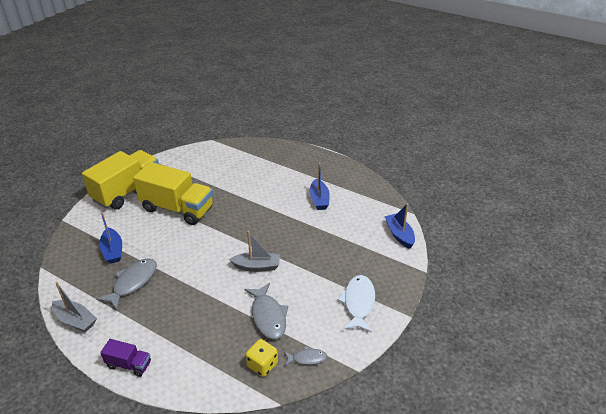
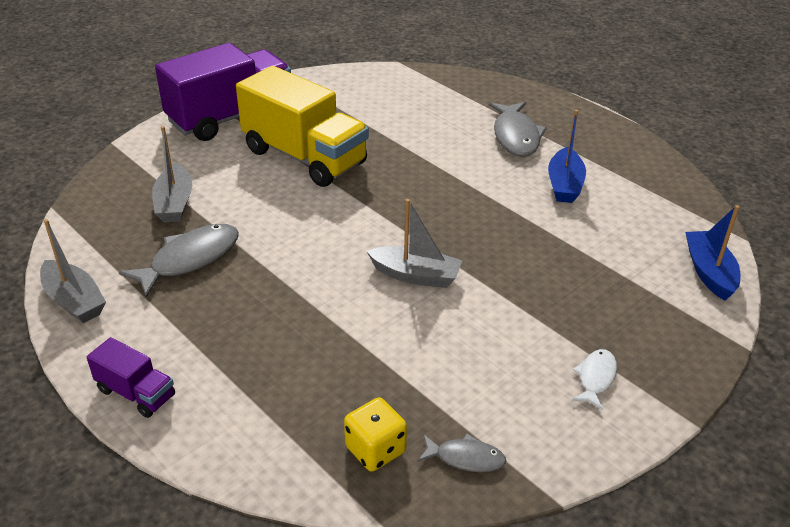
camera: 15 degrees right, 0 degrees up
yellow truck [82,150,159,209] -> purple truck [155,43,291,141]
blue boat [99,212,122,264] -> grey boat [152,126,192,222]
grey fish [244,283,288,339] -> grey fish moved to [489,102,547,157]
white fish [337,275,375,332] -> white fish [572,349,617,410], size x0.55

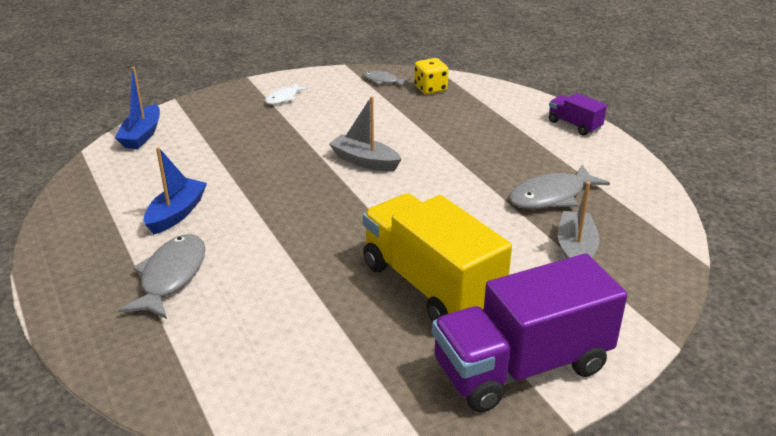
camera: 165 degrees left, 5 degrees down
grey boat [40,219,106,323] -> none

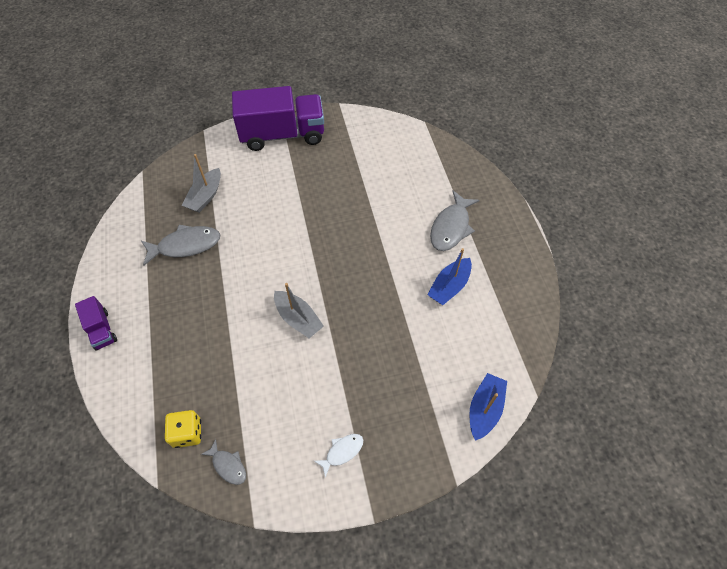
camera: 165 degrees left, 25 degrees up
yellow truck [363,193,512,322] -> none

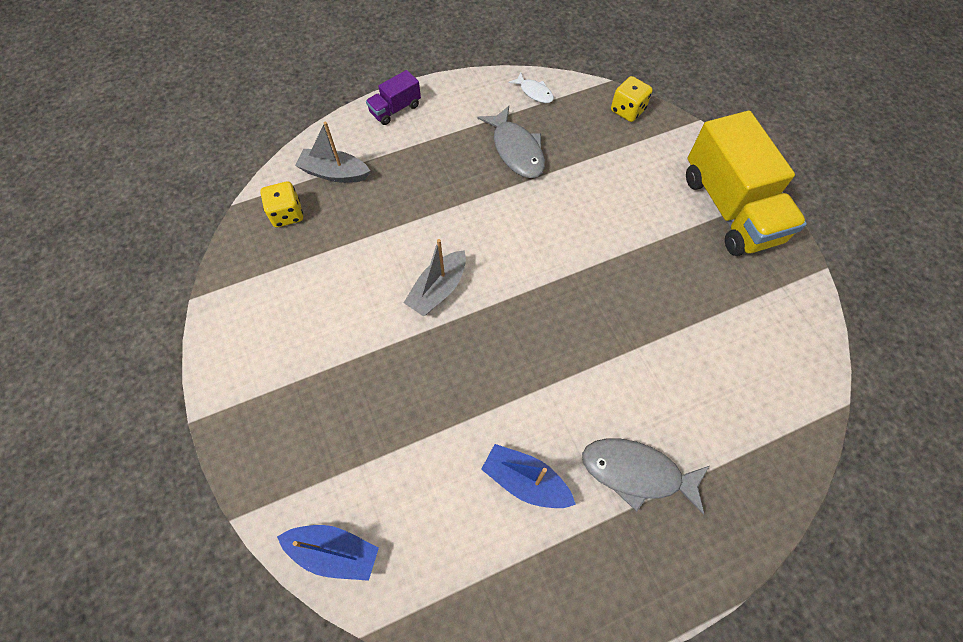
camera: 80 degrees right, 5 degrees up
grey boat [182,154,221,213] -> grey boat moved to [295,122,370,183]
grey fish [201,439,246,485] -> none
purple truck [232,86,324,151] -> yellow truck [686,111,807,256]
white fish [314,434,363,478] -> white fish moved to [509,73,554,103]
none -> yellow dice [611,76,653,122]

